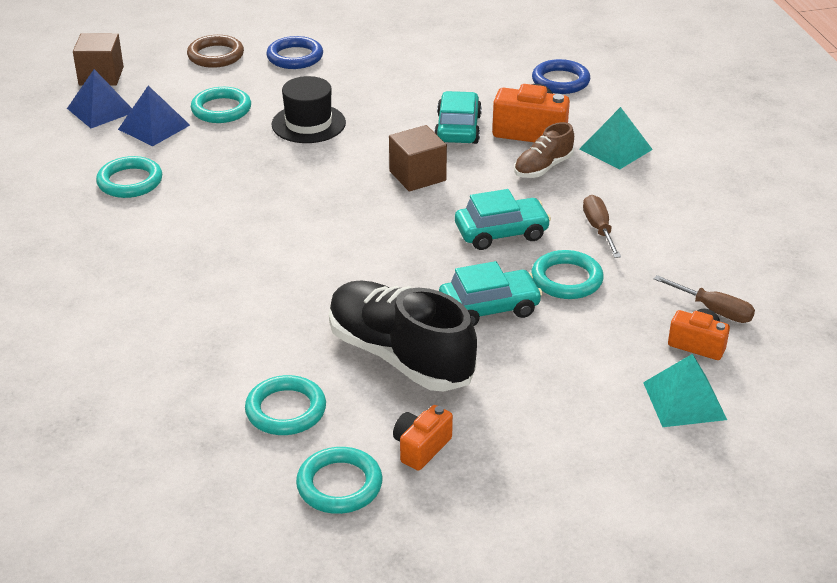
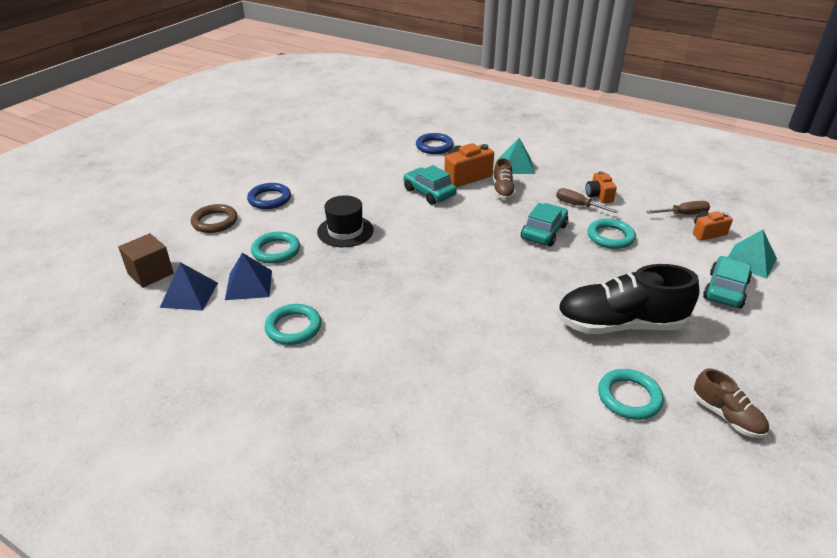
camera: 45 degrees left, 0 degrees up
turquoise ring [296,447,383,514] -> brown shoe [693,369,769,438]
brown cube [389,125,447,192] -> none
orange camera [393,405,453,471] -> orange camera moved to [586,171,617,203]
turquoise car [439,261,542,326] -> turquoise car moved to [703,256,752,308]

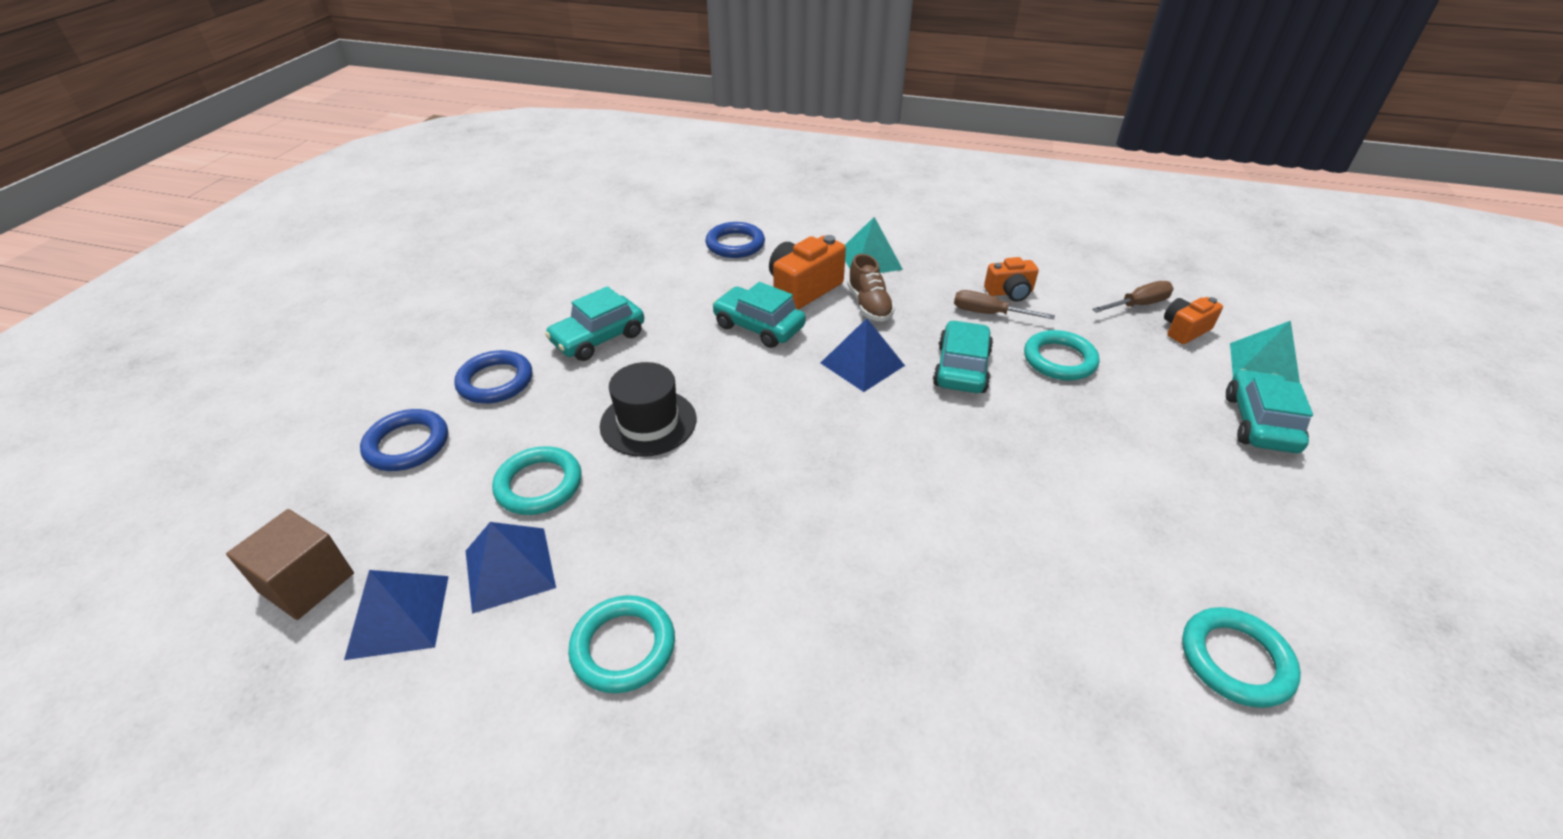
camera: 15 degrees left, 5 degrees up
brown ring [191,204,238,233] -> blue ring [360,409,448,471]
black shoe [556,264,699,334] -> none
orange camera [586,171,617,203] -> orange camera turned 75 degrees counterclockwise [984,257,1039,302]
brown shoe [693,369,769,438] -> none
none -> turquoise car [545,286,644,361]
none -> blue pyramid [821,318,905,392]

